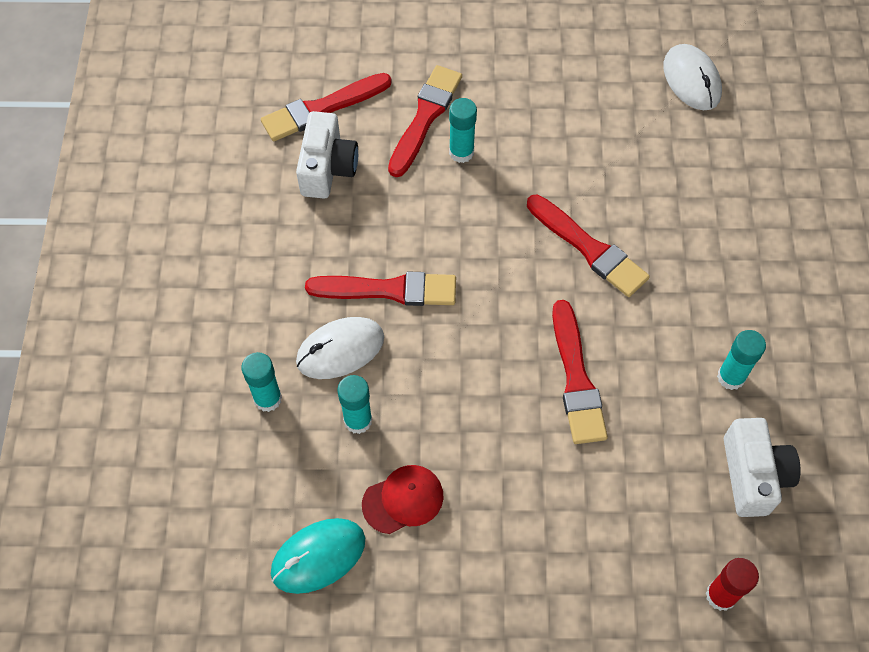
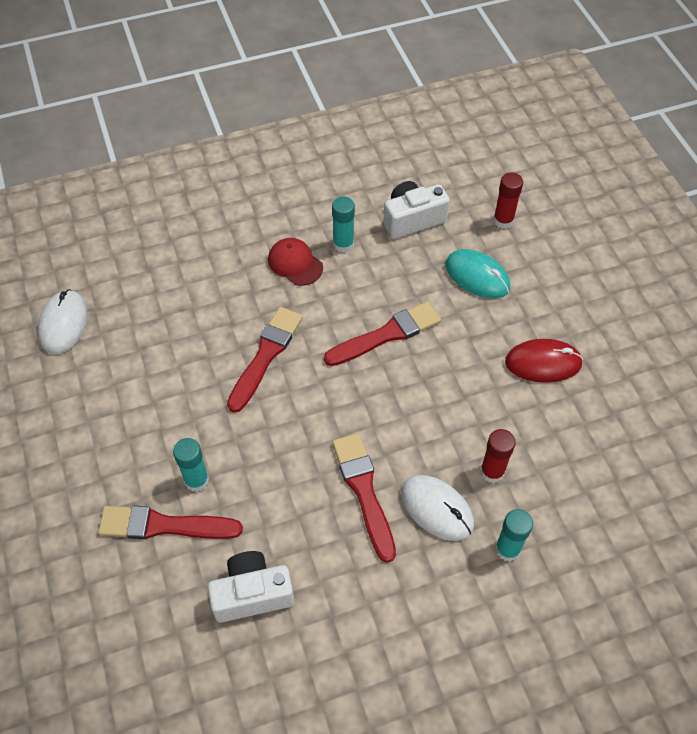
camera: 110 degrees left, 5 degrees down
red brush [261,73,392,141] -> none
turquoise mouse [271,518,365,594] -> turquoise mouse moved to [445,249,510,298]
turquoise glue stick [337,375,372,434] -> red glue stick [480,429,516,483]
red cap [362,465,444,534] -> red cap moved to [268,238,323,286]
white mouse [663,44,722,110] -> white mouse turned 45 degrees counterclockwise [38,289,88,354]
none -> red mouse [505,339,583,383]

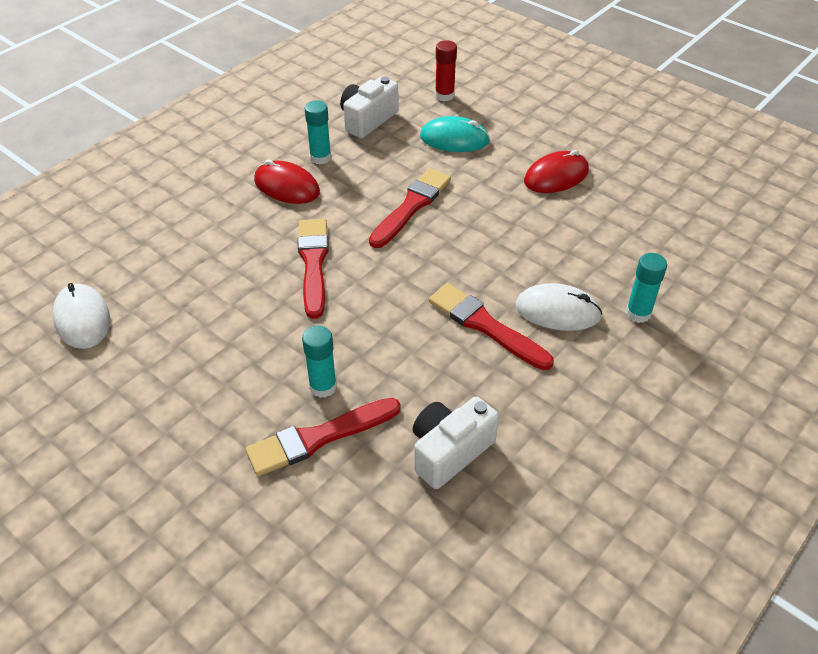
camera: 30 degrees left, 10 degrees down
red cap [268,238,323,286] -> red mouse [254,160,320,204]
red glue stick [480,429,516,483] -> none

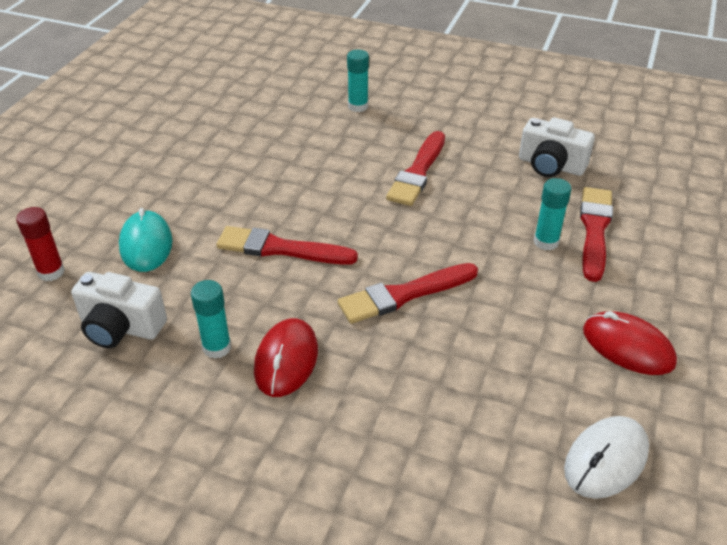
camera: 110 degrees left, 5 degrees down
red brush [245,398,401,476] -> red brush turned 120 degrees counterclockwise [580,187,613,282]
white mouse [516,283,602,331] -> none
red mouse [524,150,589,193] -> red mouse moved to [583,311,677,375]

